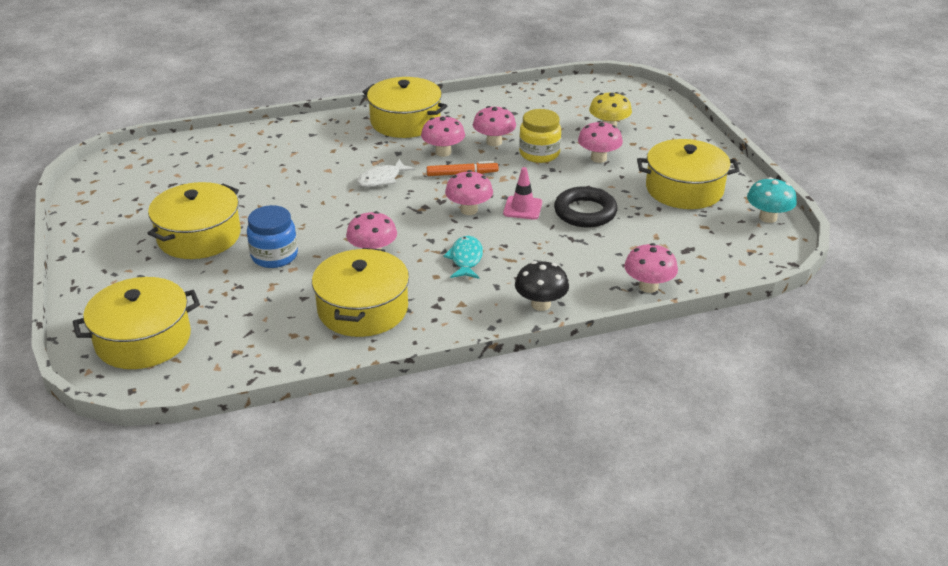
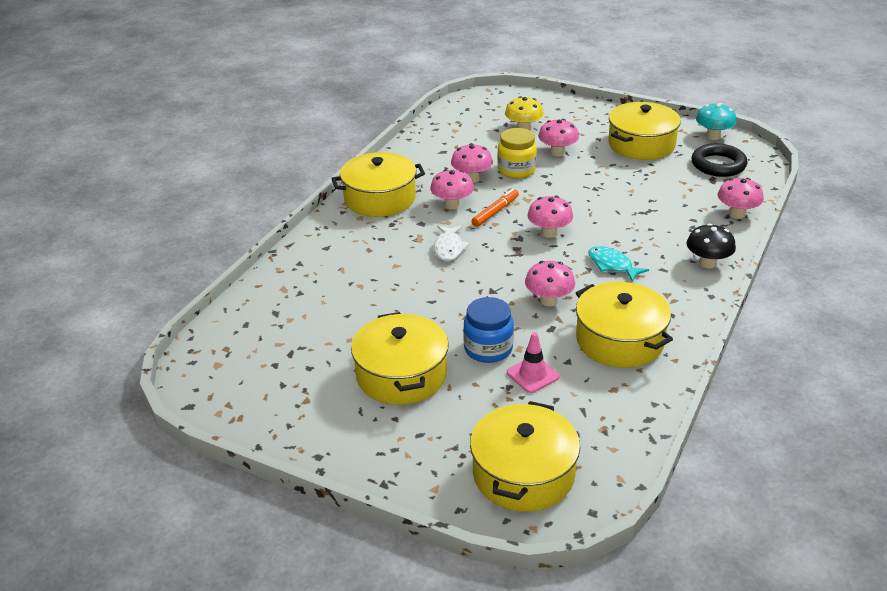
camera: 45 degrees left, 0 degrees up
pink traffic cone [503,167,542,220] -> pink traffic cone moved to [507,332,559,393]
black ring [554,186,617,228] -> black ring moved to [692,143,747,177]

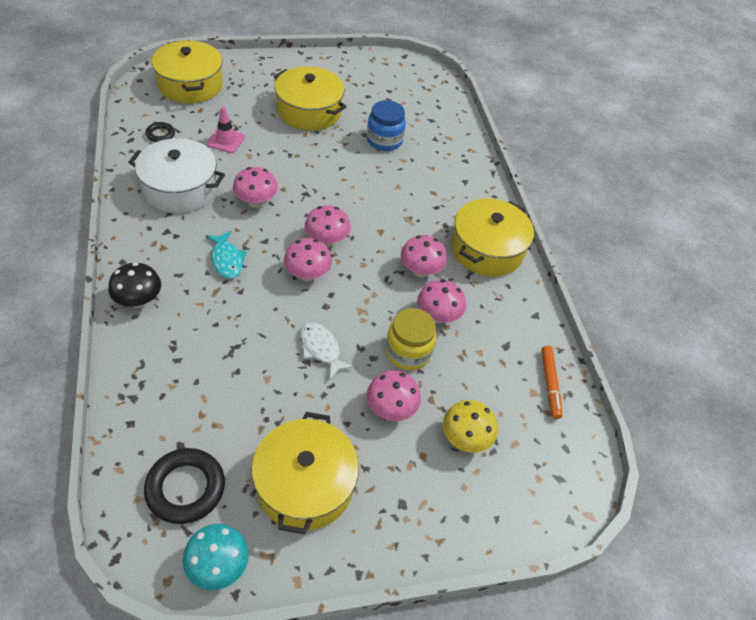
camera: 135 degrees right, 15 degrees up
white fish [434,225,470,261] -> white fish moved to [300,322,354,379]
blue jar [463,297,514,363] -> blue jar moved to [367,100,406,151]
orange marker [472,189,519,227] -> orange marker moved to [541,346,562,419]
yellow pot [576,282,673,368] -> white pot [128,138,225,213]
turquoise fish [588,246,649,282] -> turquoise fish turned 60 degrees clockwise [206,231,247,279]
pink mushroom [717,178,764,219] -> pink mushroom moved to [305,205,351,247]
none -> black ring [145,122,175,142]

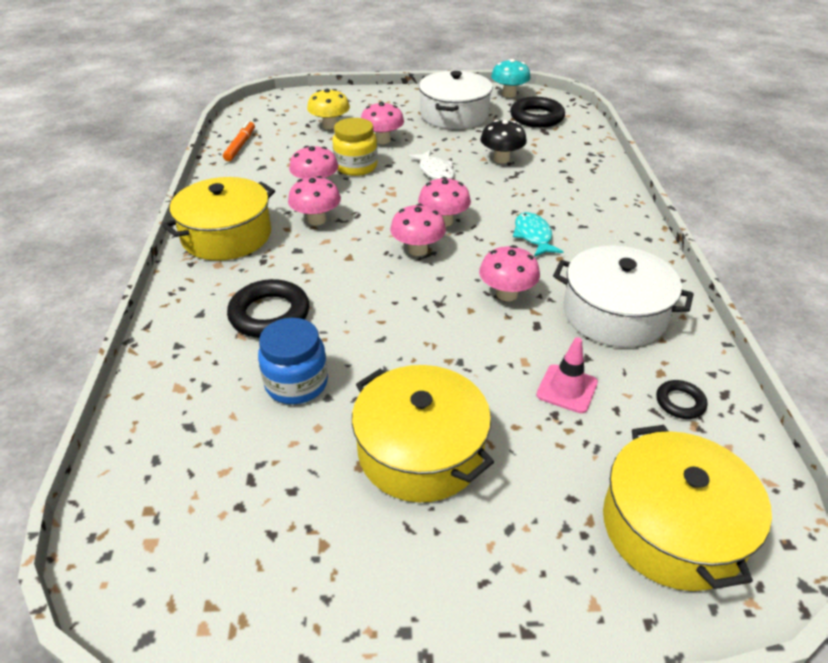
camera: 165 degrees left, 10 degrees down
black mushroom [108,262,161,308] -> black mushroom moved to [480,120,527,163]
yellow pot [251,412,359,534] -> white pot [419,71,493,129]
none -> black ring [227,279,309,338]

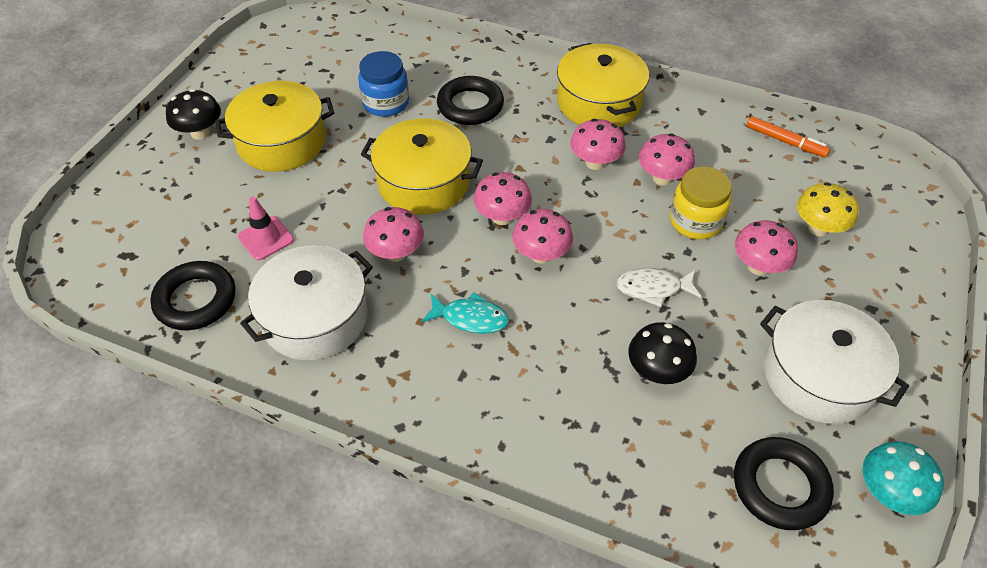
camera: 115 degrees right, 10 degrees up
yellow pot [603,425,772,591] -> yellow pot moved to [361,118,483,215]
black ring [656,380,707,419] -> black ring [150,261,235,330], size x1.90
none -> black mushroom [166,89,221,140]

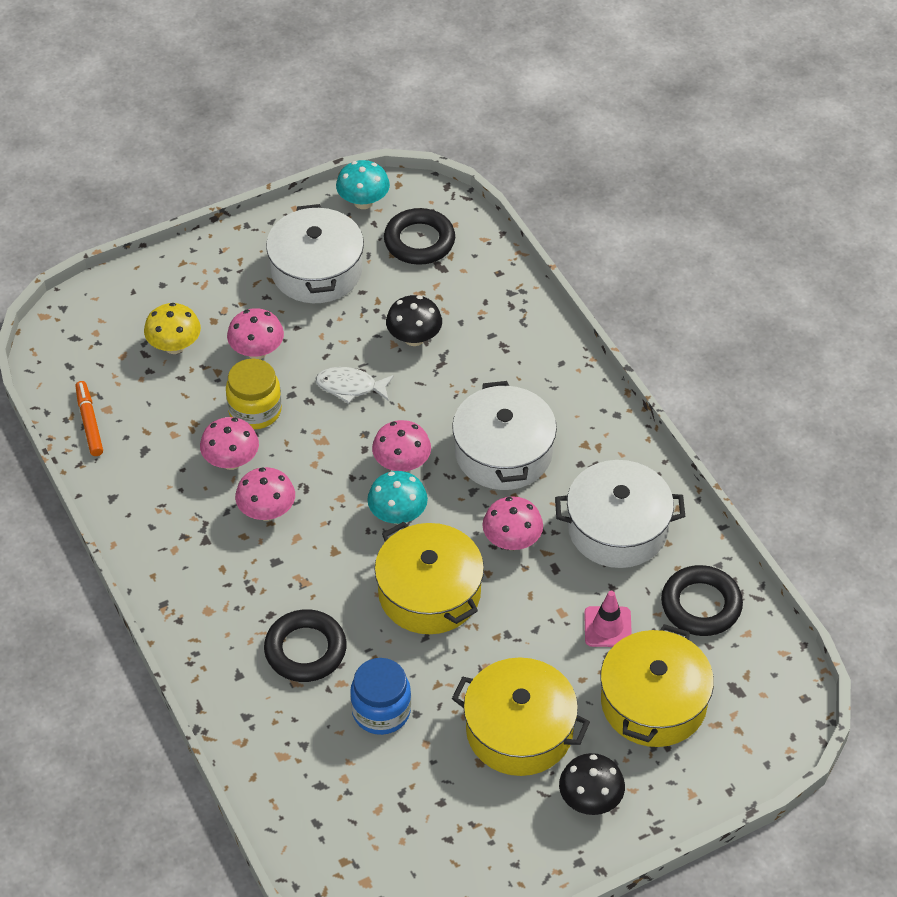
camera: 140 degrees left, 0 degrees up
turquoise fish [421,292,509,334] -> white pot [452,381,557,490]
pink mushroom [473,172,532,225] -> turquoise mushroom [367,471,428,524]
yellow pot [557,43,649,127] -> yellow pot moved to [600,624,714,747]
white fish [616,268,702,307] -> white fish turned 150 degrees clockwise [316,367,394,404]

